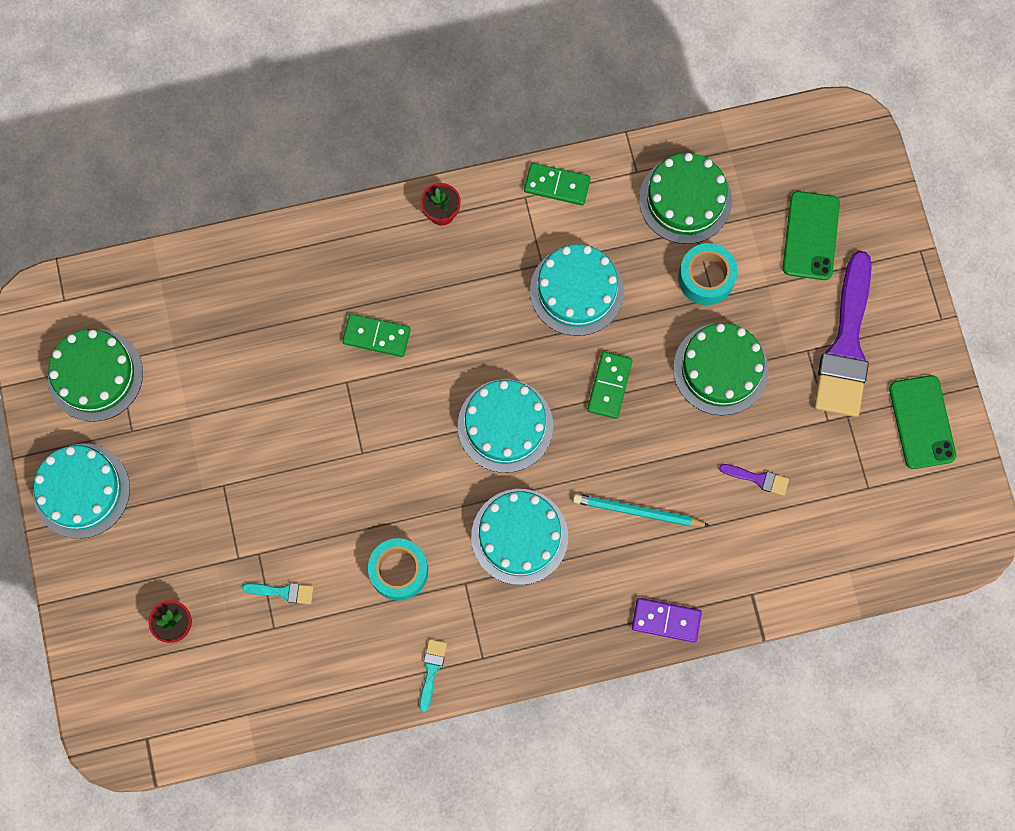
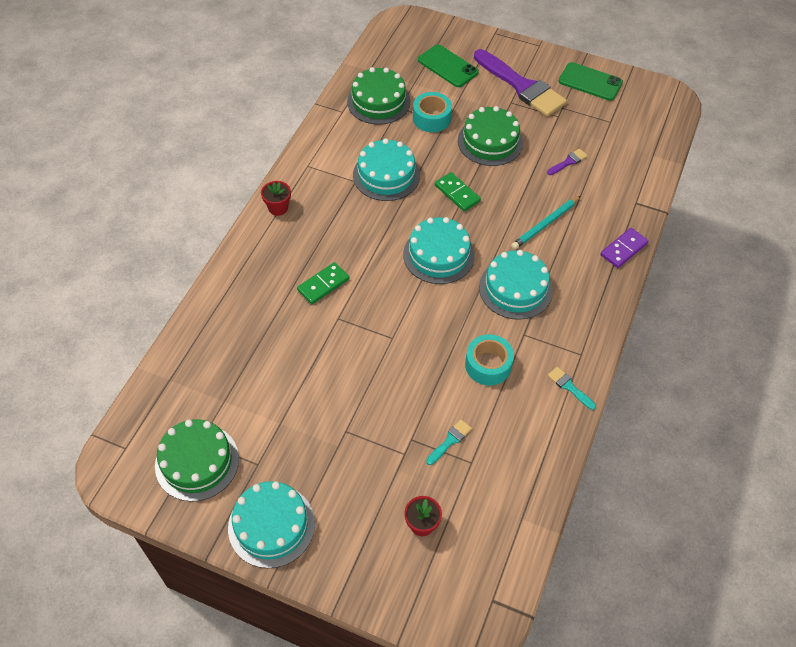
camera: 55 degrees left, 20 degrees down
green domino [524,163,591,206] -> none

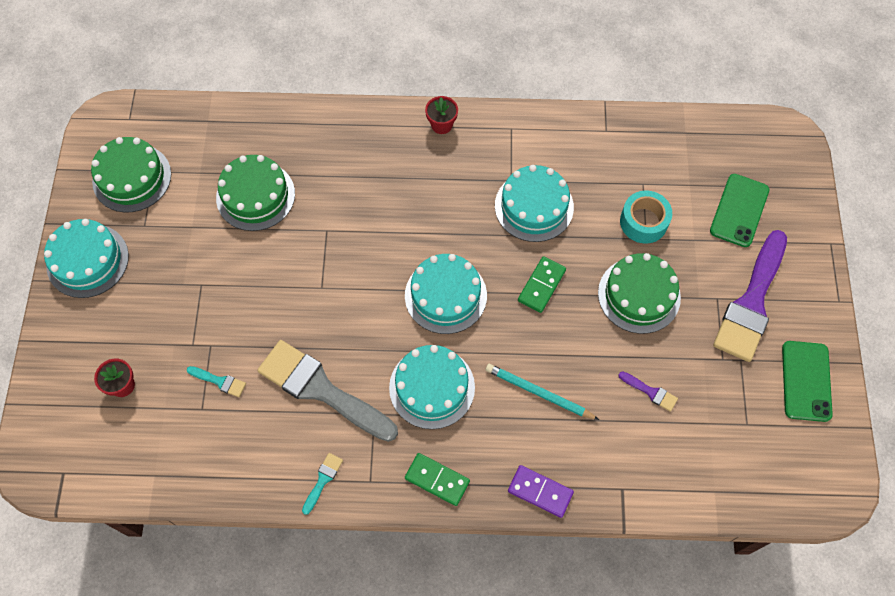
camera: 70 degrees right, 10 degrees up
green domino [297,262,350,304] -> green domino moved to [405,453,470,506]
green cake [347,67,410,125] -> green cake moved to [216,155,295,231]
turquoise tape [465,334,514,386] -> grey brush [257,340,398,442]

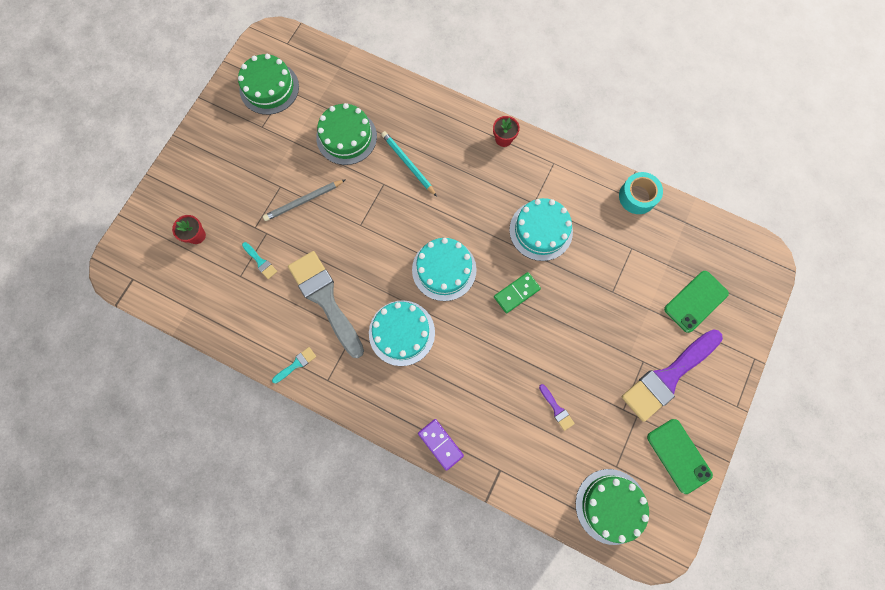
camera: 25 degrees right, 10 degrees up
turquoise cake [44,219,129,298] -> none
green domino [405,453,470,506] -> none
turquoise pencil [485,364,599,420] -> turquoise pencil moved to [381,131,437,197]
green cake [598,253,681,334] -> green cake moved to [576,469,649,545]
turquoise tape [620,191,672,243] -> turquoise tape moved to [619,172,663,214]
green phone [782,341,833,422] -> green phone turned 60 degrees counterclockwise [647,419,713,494]
none -> grey pencil [263,179,346,221]

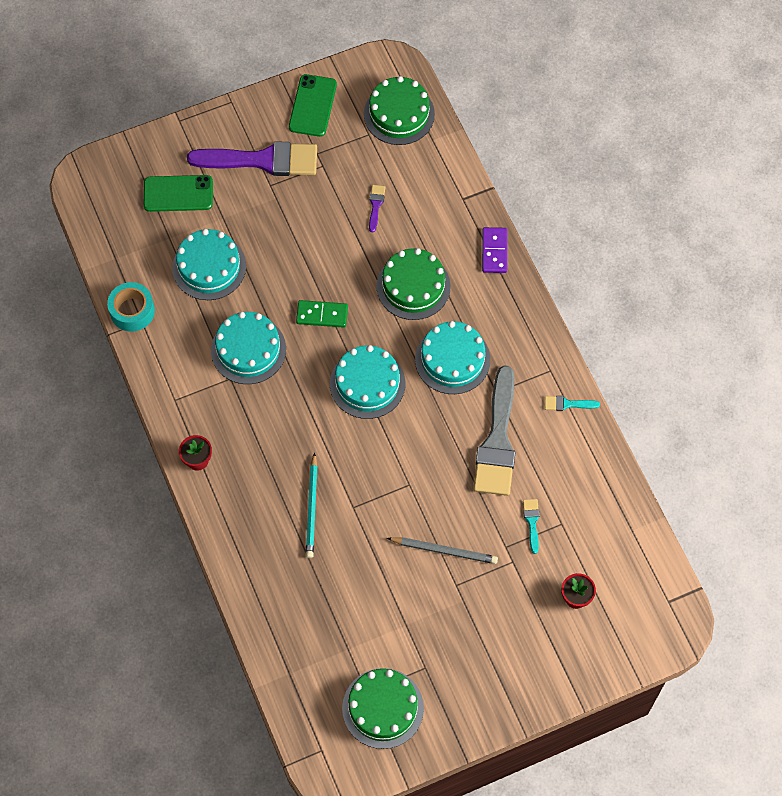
camera: 140 degrees left, 10 degrees down
green cake [316,103,377,165] -> green cake moved to [376,248,451,320]
none -> turquoise cake [172,229,246,300]

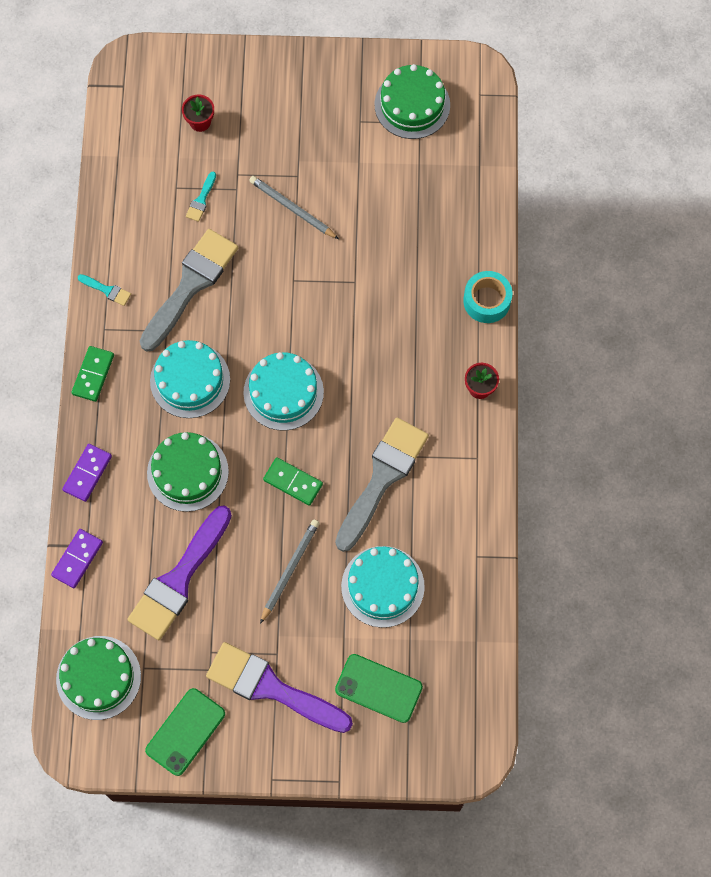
camera: 155 degrees left, 5 degrees up
turquoise tape [107,282,155,331] -> turquoise tape moved to [463,271,512,323]
turquoise cake [211,312,286,384] -> grey brush [335,418,429,552]
turquoise pencil [306,452,318,558] -> none
purple brush [369,185,386,232] -> purple brush [127,505,232,640], size x2.49
none -> purple domino [51,529,103,588]
none -> green domino [71,346,114,402]
none -> grey pencil [260,519,320,624]

